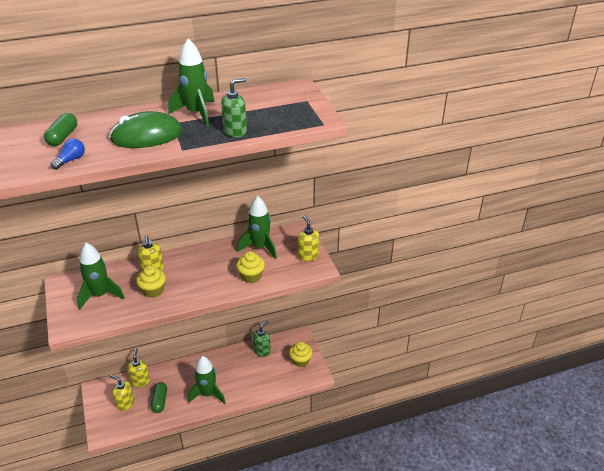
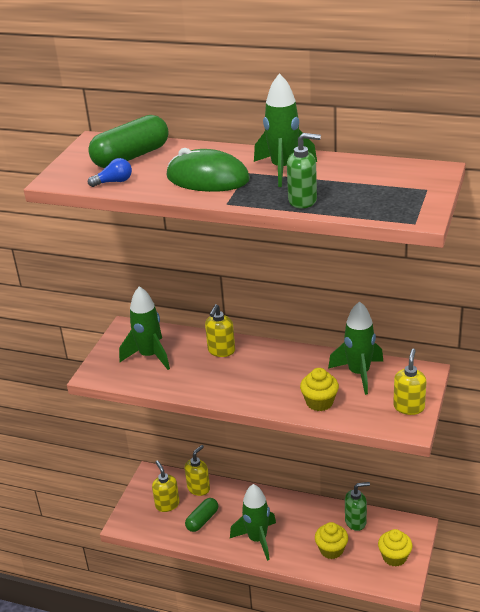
camera: 40 degrees right, 5 degrees down
green capsule [44,113,77,146] -> green capsule [88,115,169,168], size x1.64
yellow cupcake [136,265,166,298] -> yellow cupcake moved to [315,522,348,559]

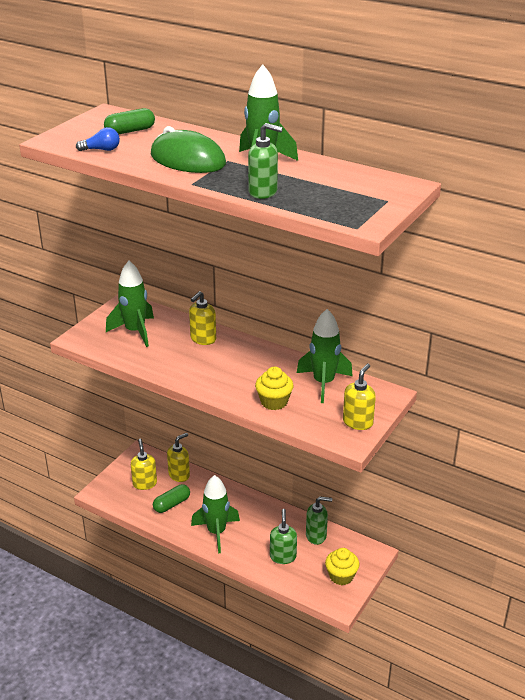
camera: 10 degrees right, 0 degrees up
green capsule [88,115,169,168] -> green capsule [104,108,155,134], size x0.61
yellow cupcake [315,522,348,559] -> green soap dispenser [270,509,297,564]

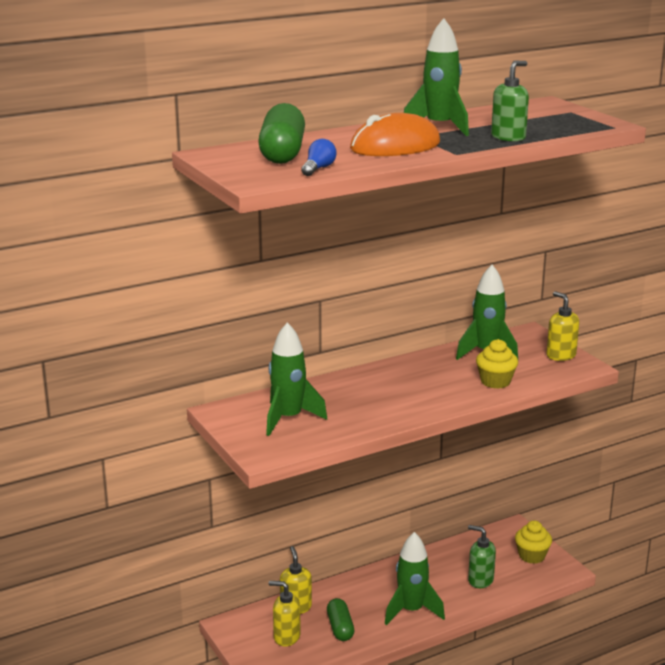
camera: 60 degrees left, 10 degrees down
green capsule [104,108,155,134] -> green capsule [258,103,305,164], size x1.64
green mouse [151,126,226,173] -> orange mouse [350,113,440,156]
yellow soap dispenser [189,291,216,345] -> none
green soap dispenser [306,496,332,545] -> none

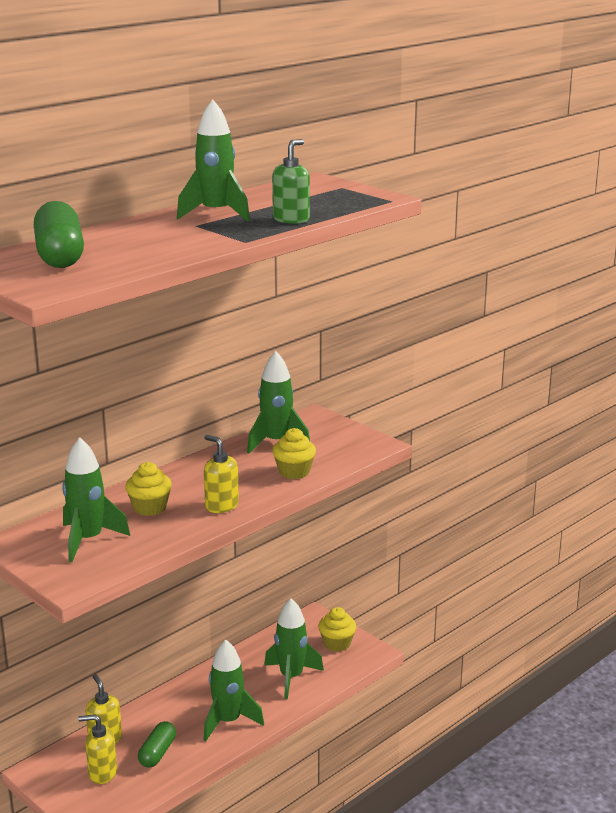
camera: 15 degrees left, 0 degrees up
blue light bulb [301,139,337,176] -> none
green capsule [327,598,354,641] -> green capsule turned 45 degrees clockwise [138,721,176,768]
orange mouse [350,113,440,156] -> none
green soap dispenser [468,525,496,588] -> green rocket [264,598,324,699]
yellow soap dispenser [546,291,579,361] -> yellow soap dispenser moved to [204,435,239,513]
none -> yellow cupcake [125,462,172,516]

